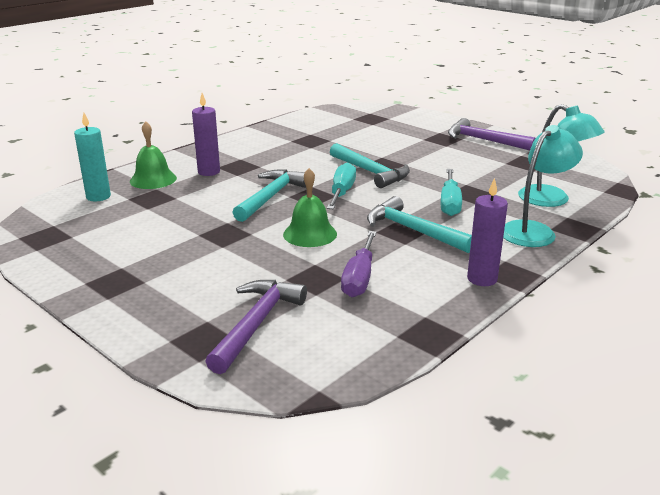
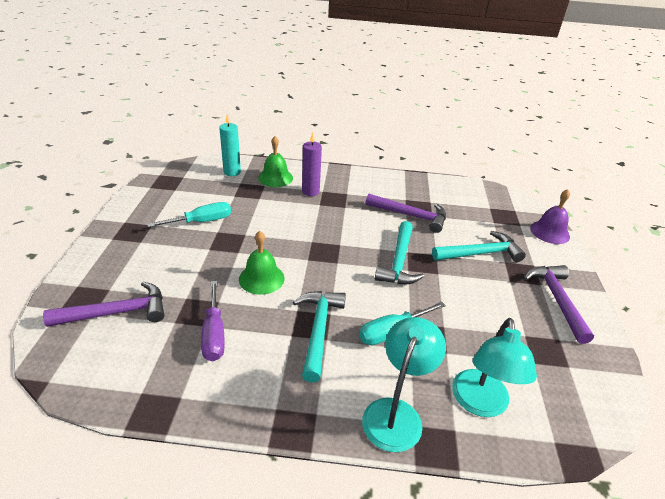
camera: 50 degrees right, 10 degrees up
turquoise hammer [232,169,306,222] -> turquoise hammer moved to [432,231,526,262]
turquoise screwdriver [327,162,356,209] -> turquoise screwdriver moved to [147,202,231,227]
purple screwdriver [341,231,377,297] -> purple screwdriver turned 75 degrees counterclockwise [201,281,225,361]
purple candle [467,178,508,286] -> none
turquoise lamp [503,125,583,247] -> turquoise lamp turned 75 degrees counterclockwise [362,317,446,452]
none -> purple hammer [365,194,446,233]
none -> purple bell [530,189,570,244]

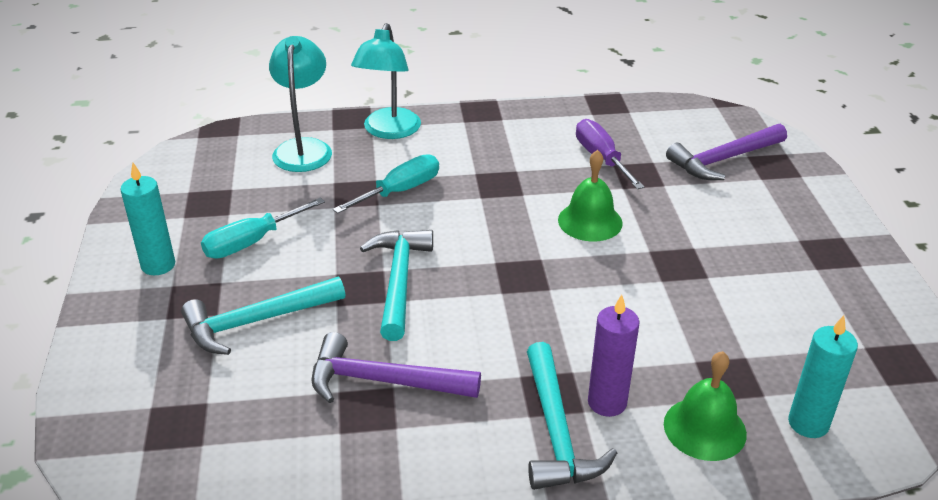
camera: 170 degrees right, 0 degrees up
turquoise screwdriver [147,202,231,227] -> turquoise screwdriver moved to [201,197,325,259]
turquoise hammer [293,291,346,383] -> turquoise hammer moved to [527,342,617,490]
purple hammer [524,265,594,344] -> turquoise candle [120,163,175,275]
purple bell [530,189,570,244] -> none

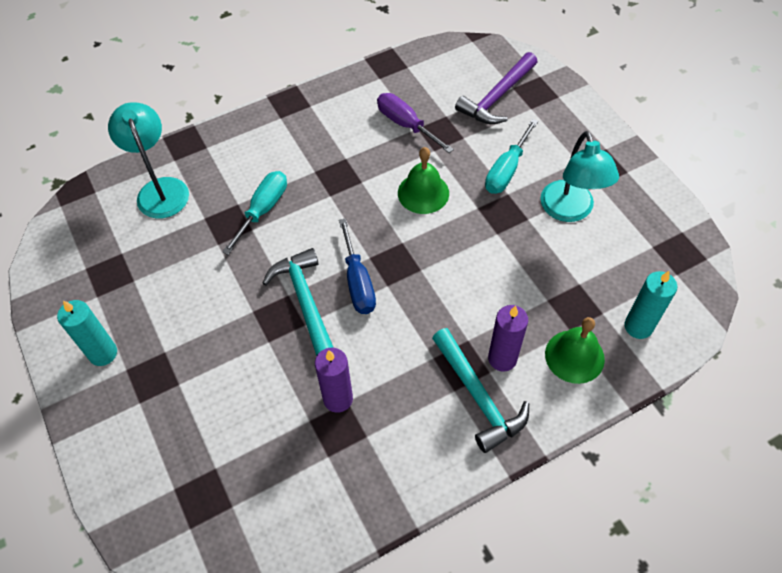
camera: 20 degrees left, 20 degrees up
turquoise hammer [181,277,345,355] -> none
turquoise screwdriver [201,197,325,259] -> turquoise screwdriver moved to [485,119,538,194]
purple hammer [312,332,481,403] -> purple candle [315,348,353,413]
turquoise lamp [351,23,421,139] -> turquoise lamp moved to [540,131,619,222]
none -> blue screwdriver [339,218,376,314]

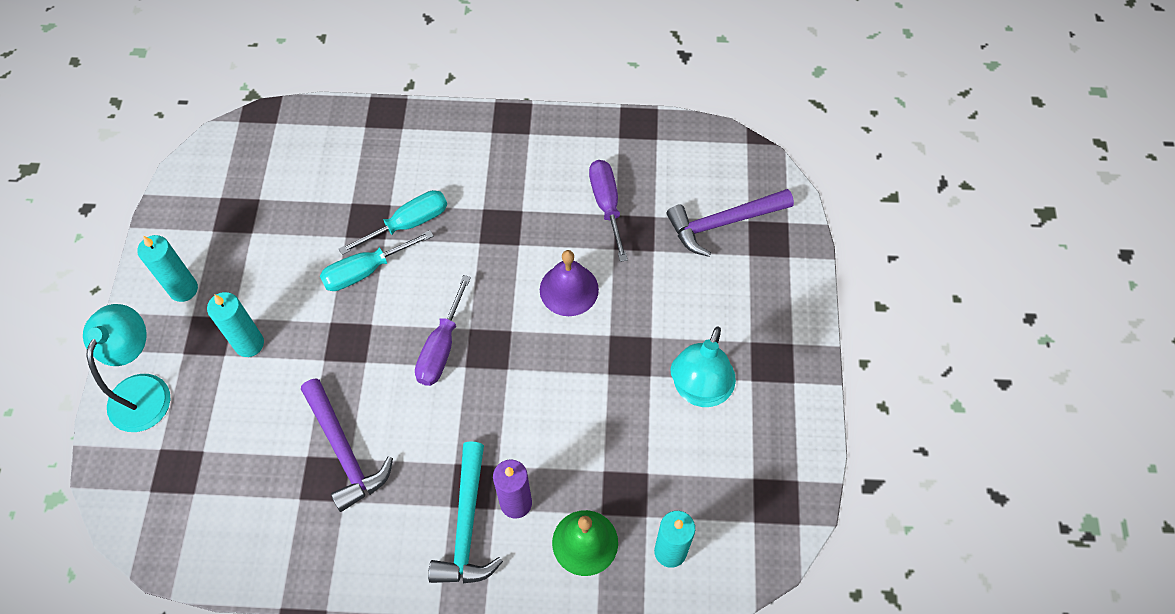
camera: 30 degrees right, 5 degrees up
turquoise lamp [108,102,189,218] -> turquoise lamp moved to [83,304,170,432]
turquoise hammer [263,248,334,356] -> none
purple candle [315,348,353,413] -> purple hammer [301,378,393,512]
blue screwdriver [339,218,376,314] -> purple screwdriver [415,275,471,386]
green bell [398,147,449,214] -> purple bell [540,250,599,316]
turquoise screwdriver [485,119,538,194] -> turquoise screwdriver moved to [320,230,434,291]
none -> turquoise candle [207,292,264,357]

